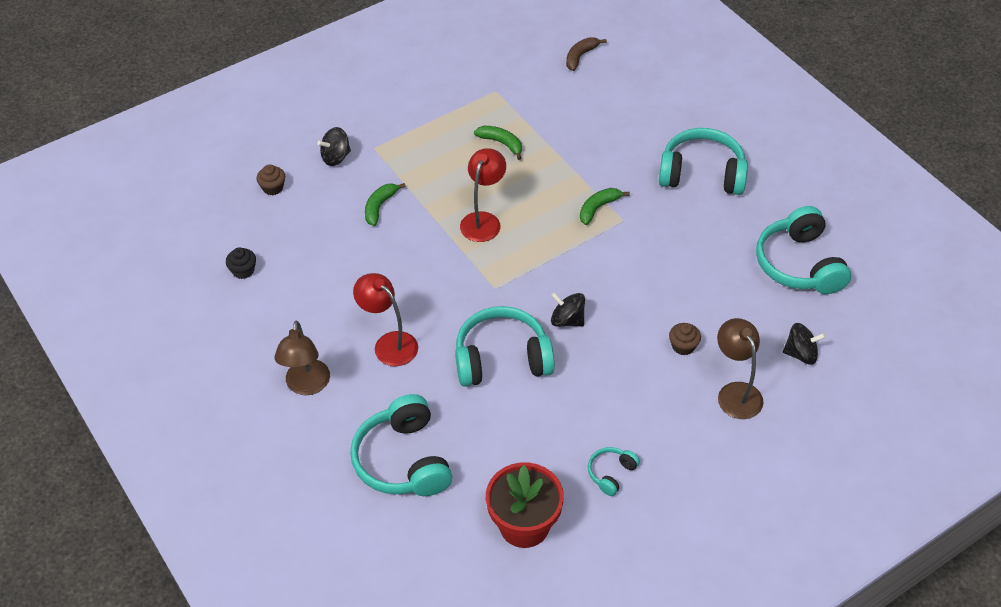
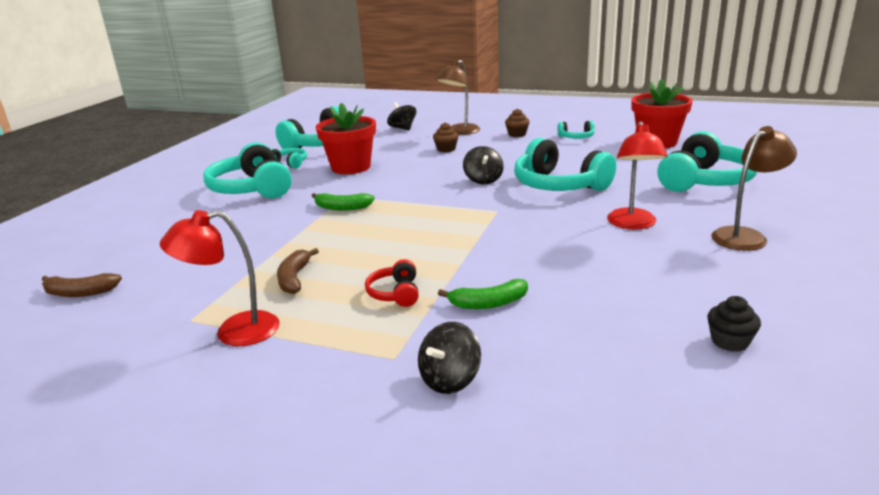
camera: 125 degrees left, 25 degrees down
brown cupcake [256,165,285,195] -> brown cupcake moved to [505,109,530,137]
black spinning top [317,127,351,166] -> black spinning top turned 105 degrees clockwise [418,322,481,394]
red lamp [460,148,506,242] -> red lamp moved to [160,210,280,346]
green banana [474,126,522,160] -> brown banana [277,248,319,294]
none -> turquoise headphones [270,148,307,168]
none -> red flower pot [316,103,376,174]
none -> red headphones [365,259,419,307]

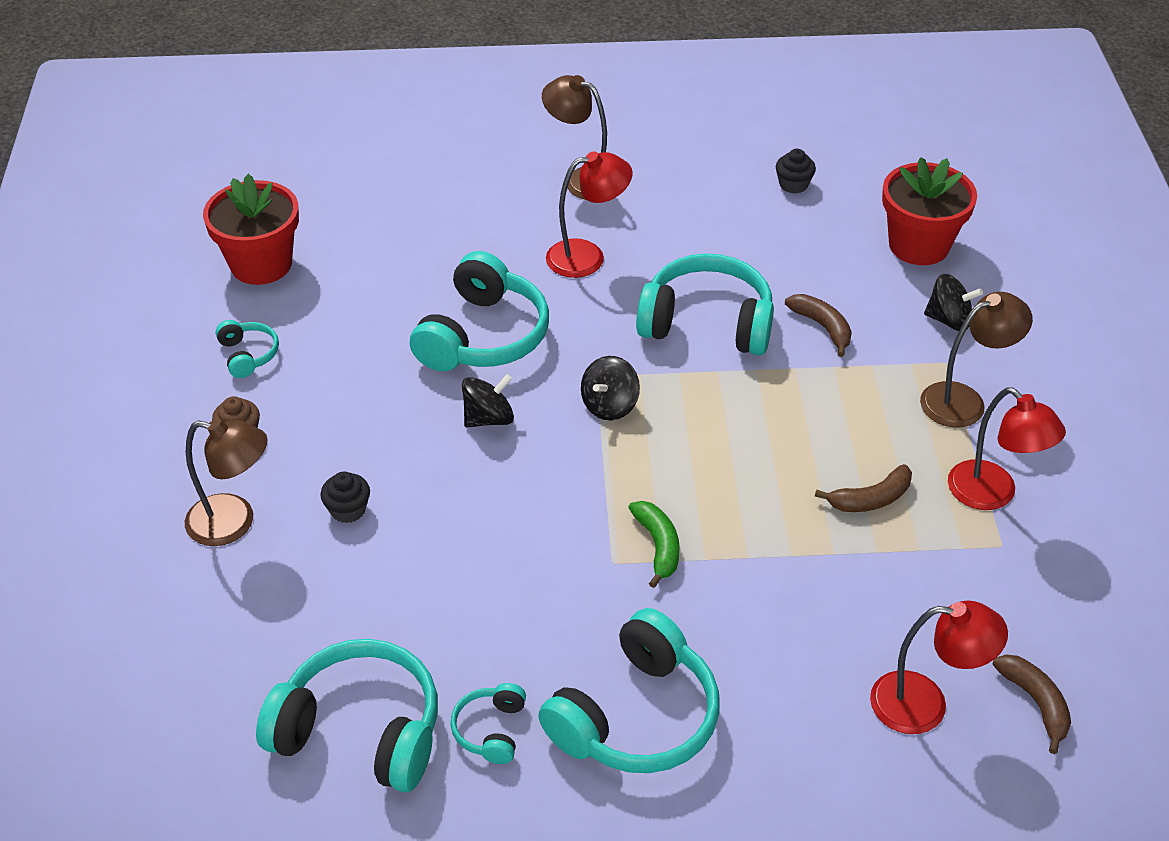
camera: 115 degrees left, 20 degrees up
red flower pot [316,103,376,174] -> red flower pot moved to [882,157,977,265]
red headphones [365,259,419,307] -> none
black spinning top [387,102,416,131] -> black spinning top moved to [581,356,640,420]
brown cupcake [433,123,458,152] -> black cupcake [321,472,370,523]
green banana [438,279,528,309] -> brown banana [785,294,852,357]
turquoise headphones [657,131,757,192] -> turquoise headphones moved to [636,253,774,355]
none -> red lamp [870,601,1008,734]
none -> brown lamp [920,292,1033,427]

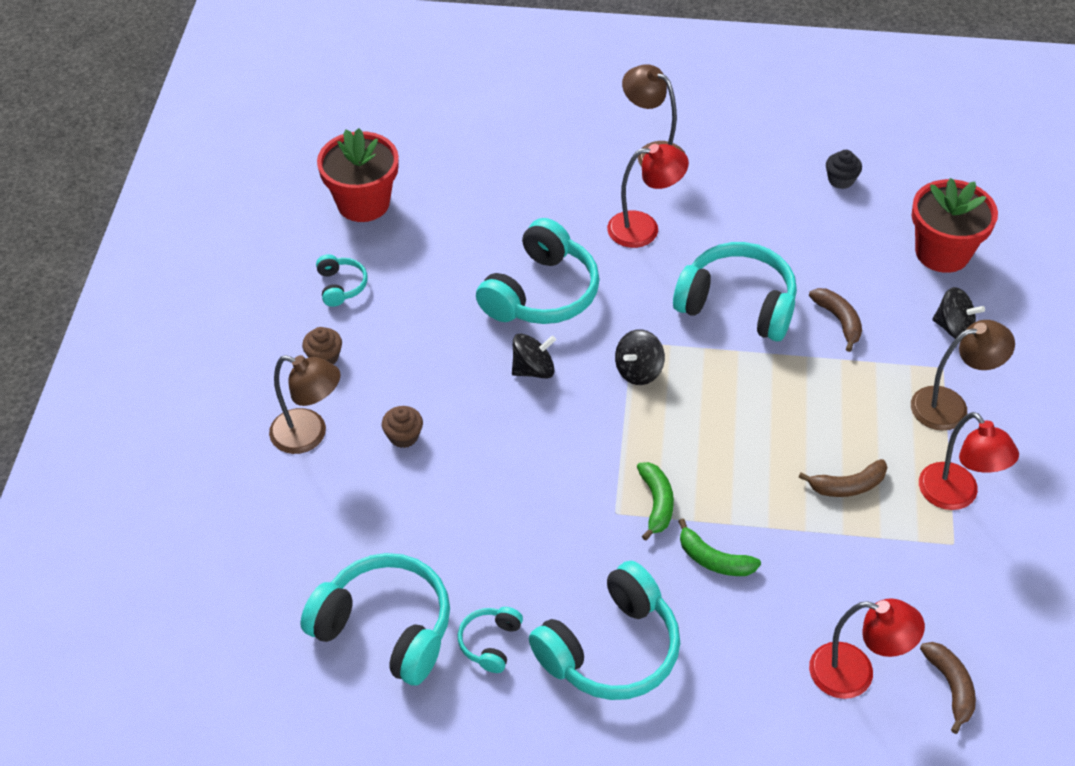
camera: 10 degrees right, 5 degrees up
black cupcake [321,472,370,523] -> brown cupcake [382,406,423,448]
none -> green banana [678,519,761,576]

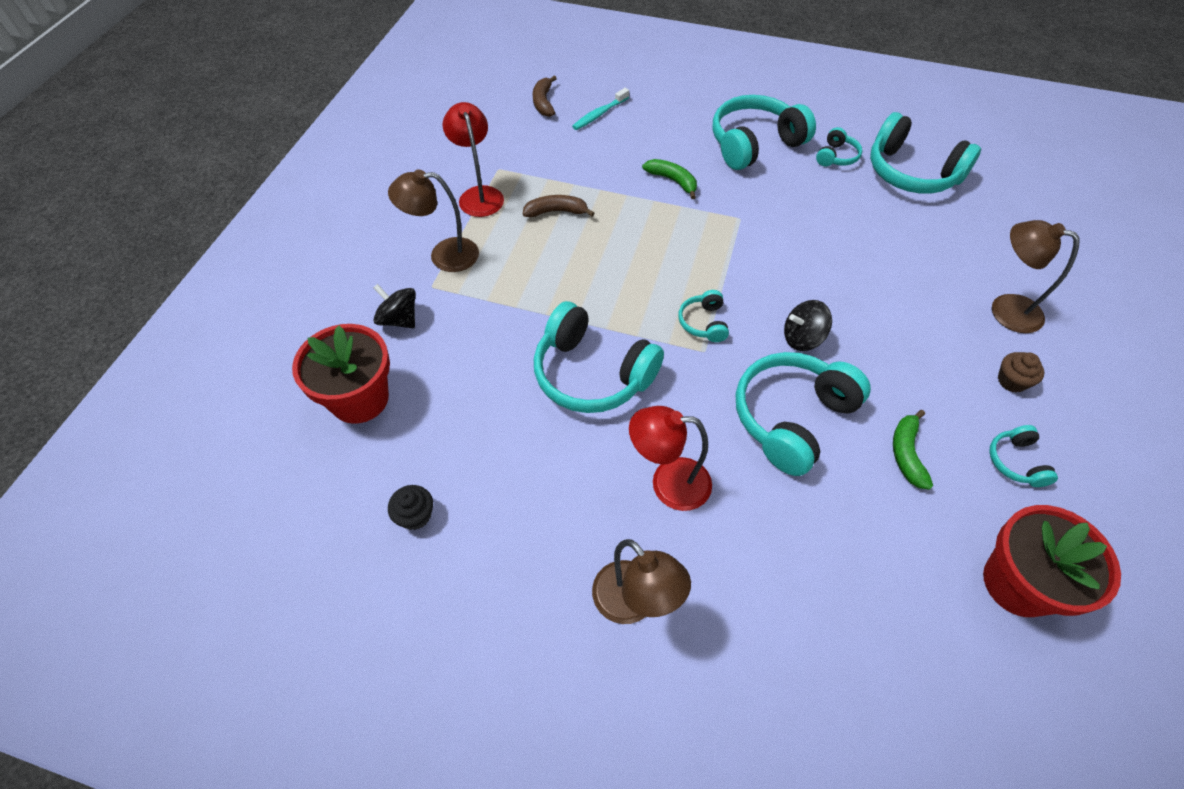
camera: 170 degrees left, 5 degrees up
brown cupcake [382,406,423,448] -> none
black spinning top [615,329,665,385] -> turquoise headphones [678,290,729,342]
green banana [637,462,674,541] -> green banana moved to [893,410,933,490]
brown banana [809,288,862,352] -> none
red lamp [809,598,925,699] -> turquoise toothbrush [572,88,629,130]

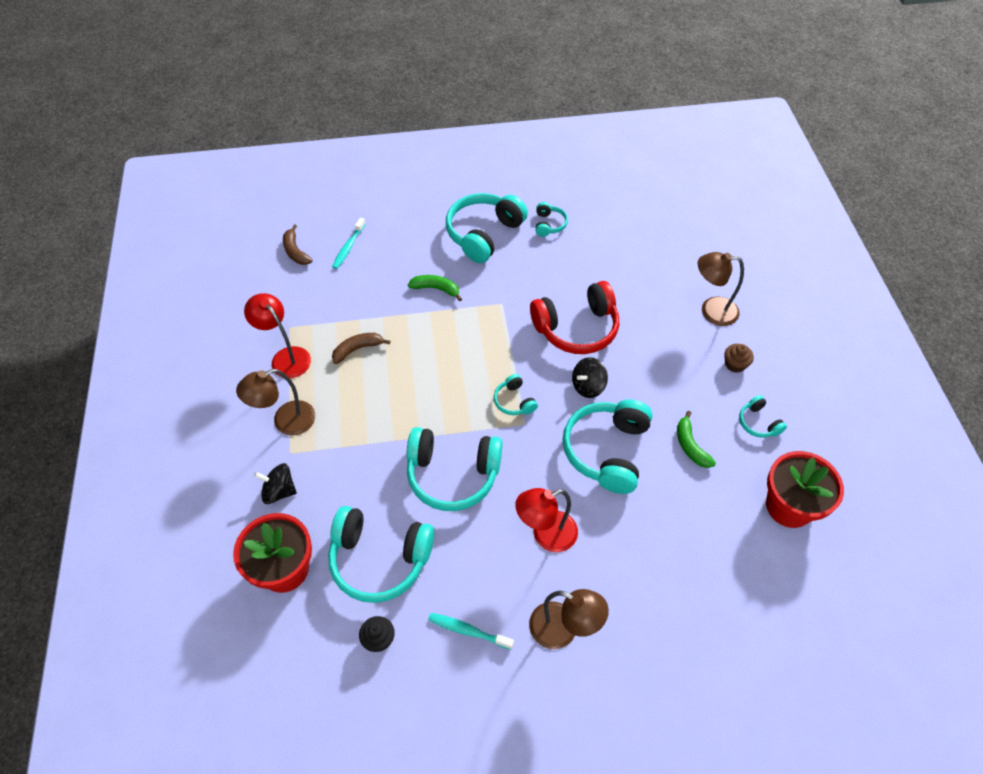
camera: 25 degrees left, 0 degrees up
turquoise headphones [870,112,981,194] -> turquoise headphones moved to [328,506,434,603]
none -> turquoise toothbrush [428,613,514,650]
none -> red headphones [530,281,619,354]

